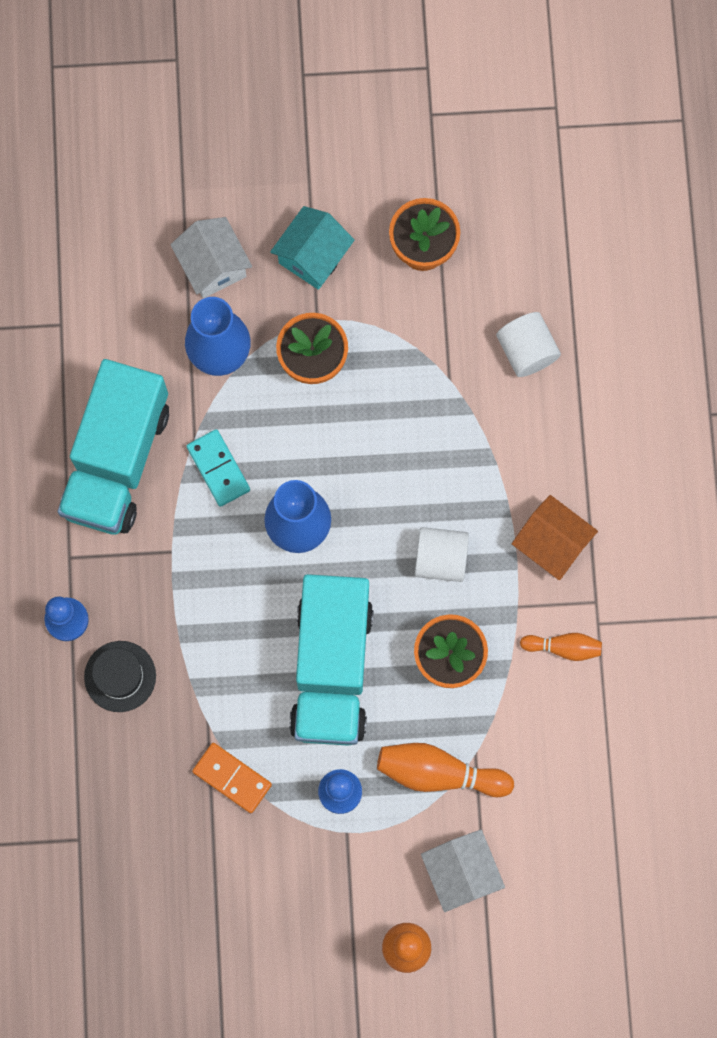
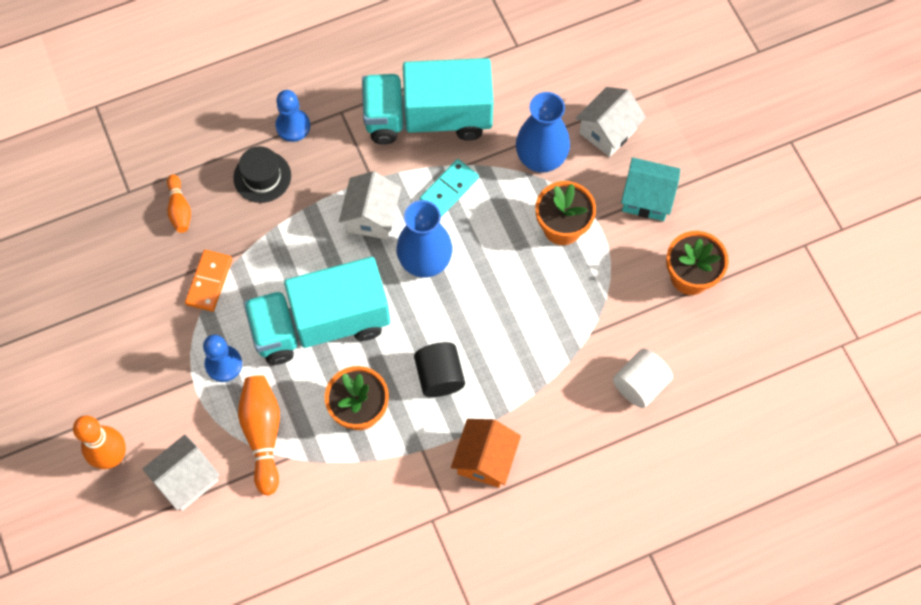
camera: 70 degrees right, 10 degrees down
white cylinder [415,527,469,582] -> black cylinder [414,342,465,397]
orange bowling pin [520,633,602,661] -> orange bowling pin moved to [167,174,191,233]
none -> white house [339,171,401,239]

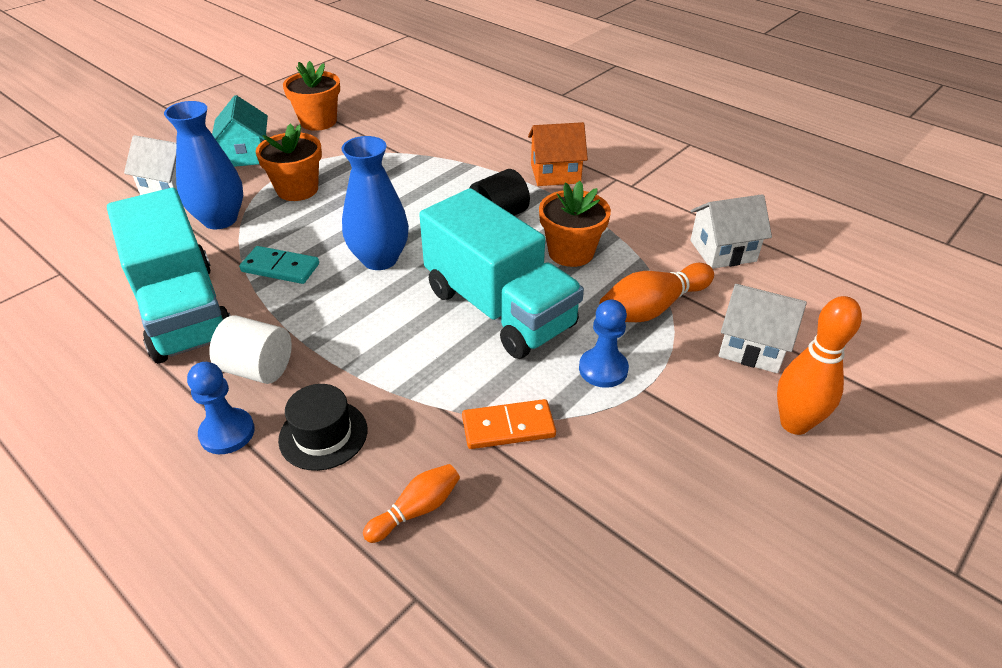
camera: 115 degrees left, 25 degrees down
white house [339,171,401,239] -> white house moved to [690,194,772,269]
white cylinder [613,349,673,408] -> white cylinder moved to [209,315,292,384]

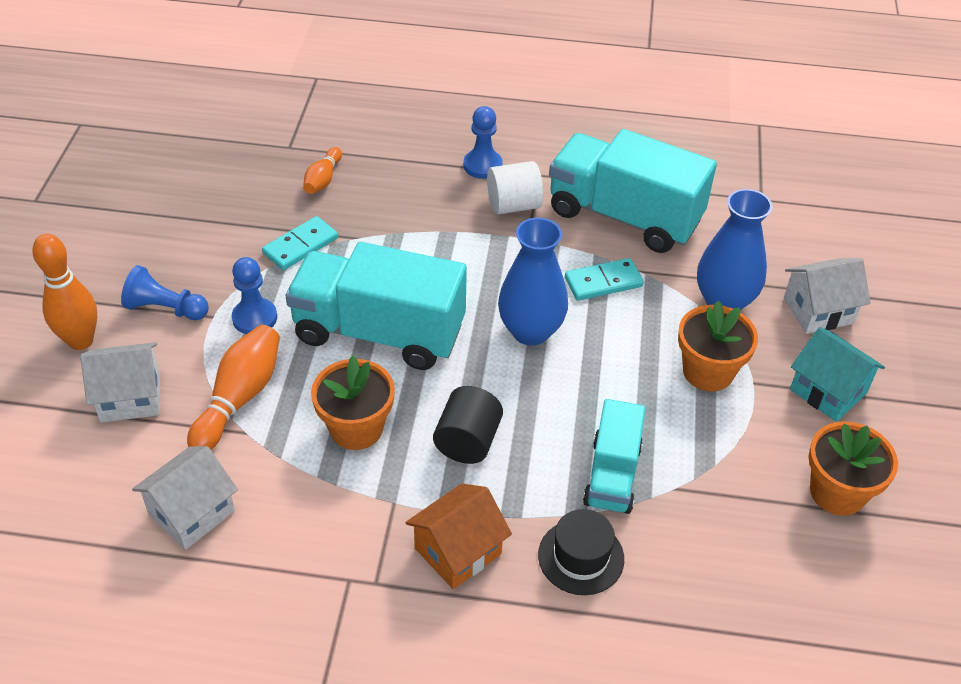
camera: 145 degrees right, 5 degrees up
black hat [278,384,367,471] -> black hat moved to [538,509,624,595]
orange domino [462,399,556,449] -> turquoise domino [262,216,338,270]
none -> blue pawn [121,265,209,320]
none -> turquoise truck [583,399,646,514]

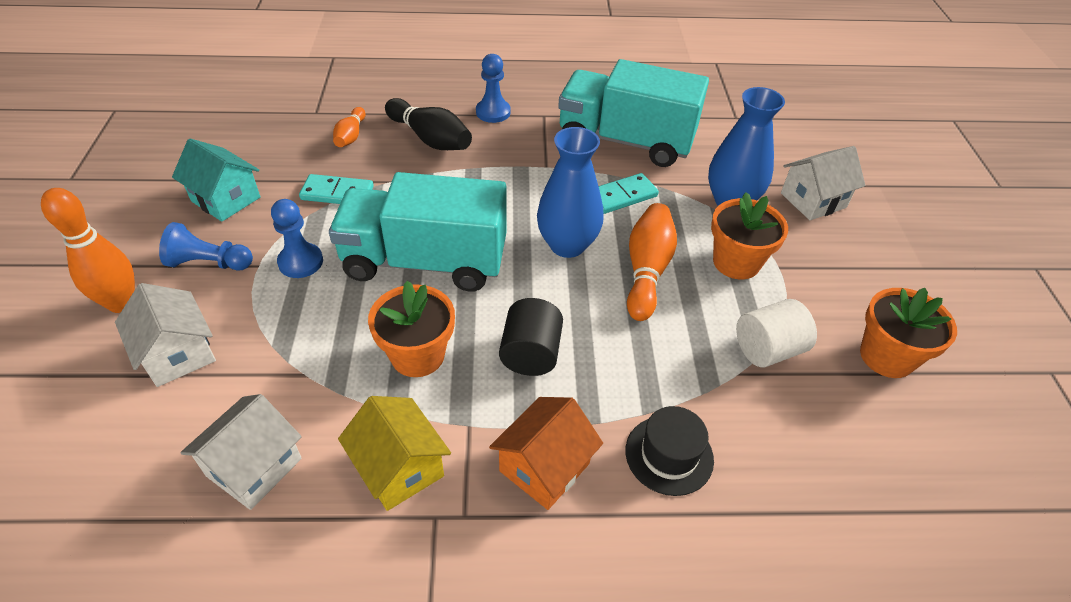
camera: 10 degrees left, 0 degrees up
white house [80,342,160,423] -> white house turned 75 degrees clockwise [115,283,216,387]
orange bowling pin [187,325,280,450] -> orange bowling pin moved to [627,203,677,321]
turquoise domino [262,216,338,270] -> turquoise domino turned 60 degrees clockwise [299,174,374,204]
white cylinder [487,161,544,215] -> white cylinder moved to [736,299,817,367]
turquoise truck [583,399,646,514] -> none
turquoise house [790,327,885,422] -> turquoise house moved to [172,138,261,222]
none -> yellow house [338,396,451,511]
none -> black bowling pin [385,98,472,150]

